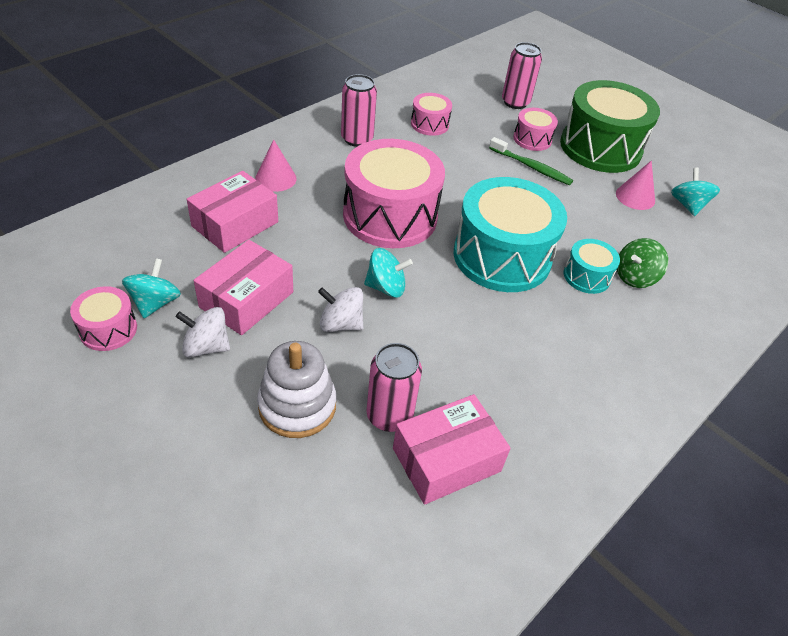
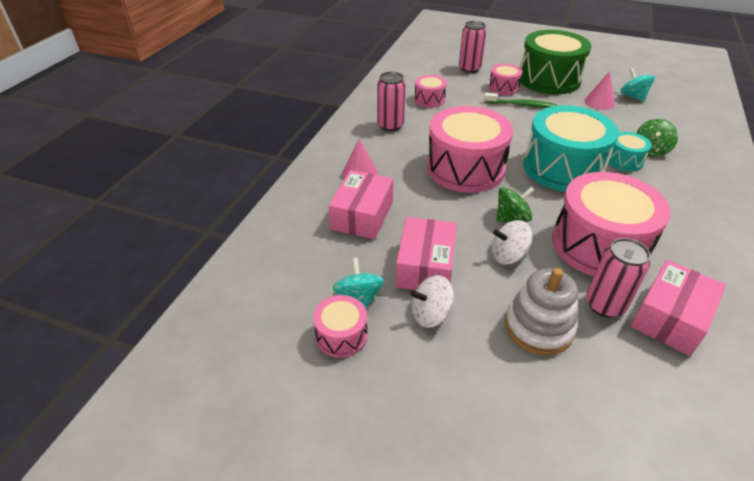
camera: 20 degrees left, 5 degrees down
turquoise spinning top [364,248,413,298] -> green spinning top [496,186,535,222]
none -> pink drum [552,172,671,276]

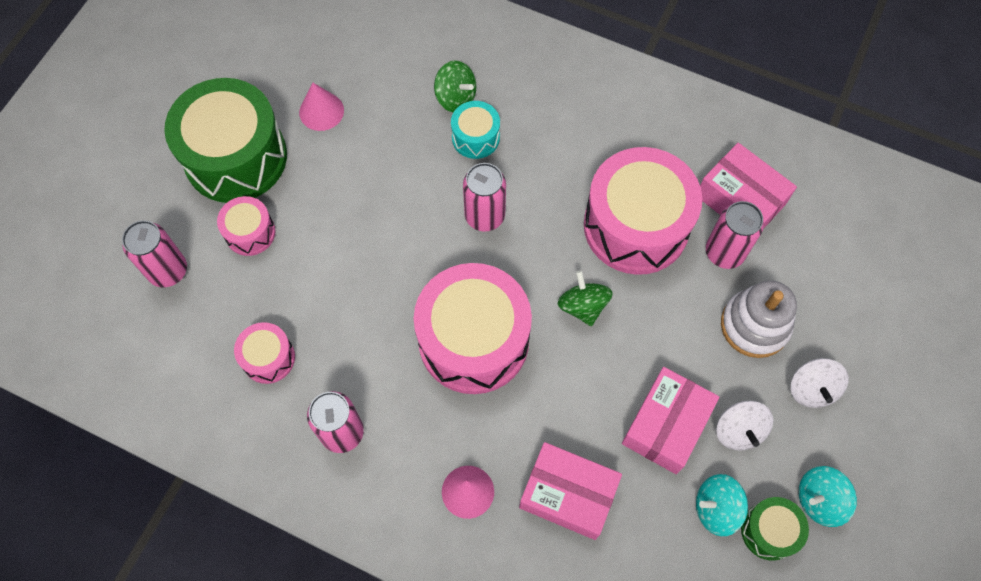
camera: 85 degrees left, 25 degrees up
pink drum [313,295,368,358] -> green drum [741,497,809,561]
pink box [395,217,457,290] -> pink box turned 75 degrees counterclockwise [622,367,719,474]
green toothbrush [484,93,557,108] -> none
white spinning top [491,220,533,265] -> white spinning top moved to [790,358,849,408]
turquoise drum [523,105,619,192] -> pink can [463,163,506,232]
turquoise spinning top [620,68,655,102] -> turquoise spinning top moved to [799,466,857,527]

